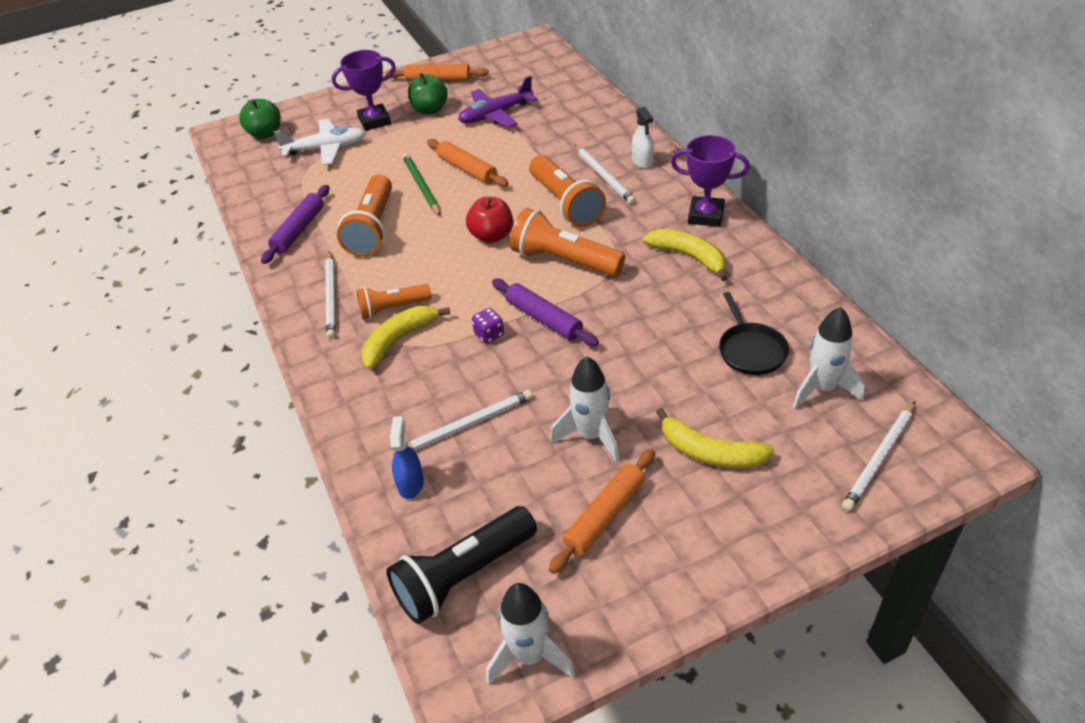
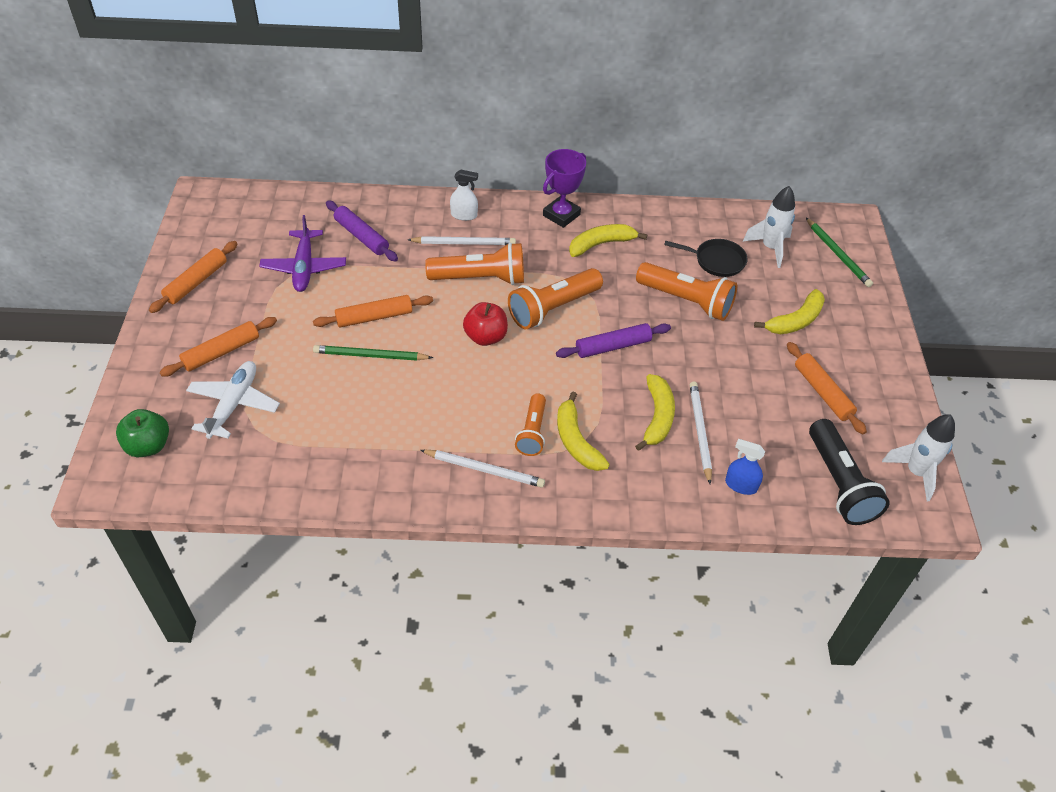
camera: 70 degrees left, 5 degrees up
purple rolling pin [261,185,330,264] -> purple rolling pin moved to [326,200,398,261]
purple trophy [332,50,396,131] -> orange rolling pin [160,317,277,377]
orange flashlight [337,175,392,257] -> orange flashlight moved to [636,262,737,321]
green apple [408,73,448,115] -> none
purple dice [472,308,504,344] -> none
white rocket [550,356,619,462] -> none
white pencil [842,402,915,511] -> green pencil [806,218,873,287]
none -> yellow banana [635,374,675,451]

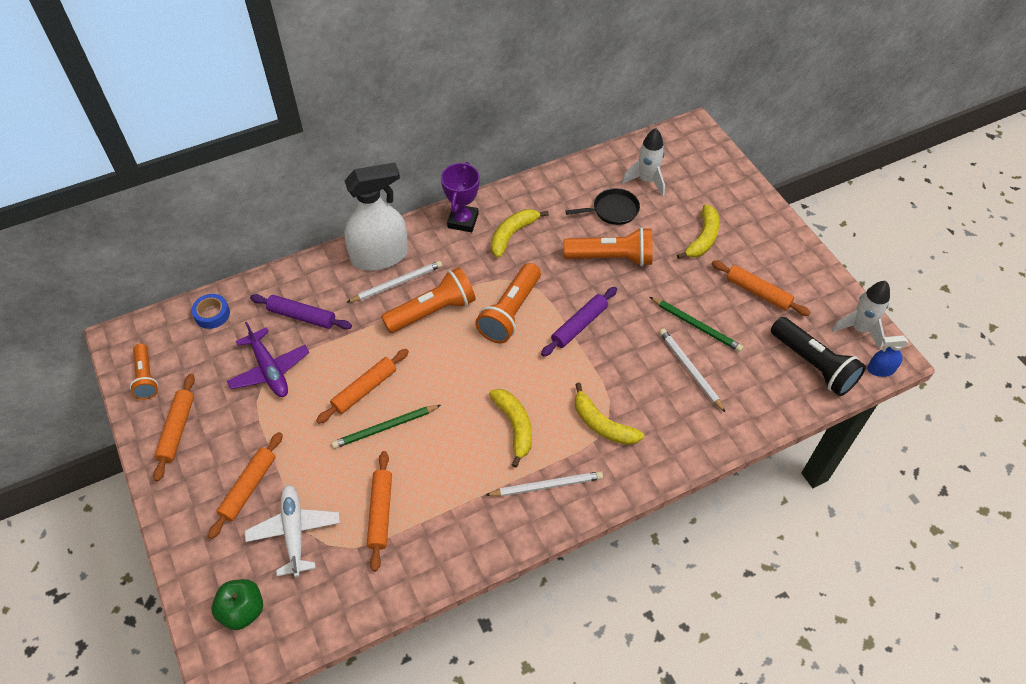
camera: 25 degrees left, 5 degrees up
white spray bottle [450,169,478,221] -> white spray bottle [344,162,408,271], size x2.26
red apple [463,302,508,346] -> none
orange flashlight [515,393,546,456] -> orange flashlight moved to [130,344,158,400]
yellow banana [635,374,675,451] -> yellow banana moved to [489,389,532,468]
blue spray bottle [725,439,765,495] -> blue spray bottle moved to [867,335,909,377]
green pencil [806,218,873,287] -> green pencil moved to [650,297,743,352]
none -> blue tape [191,294,230,329]
none -> orange rolling pin [367,451,392,572]

